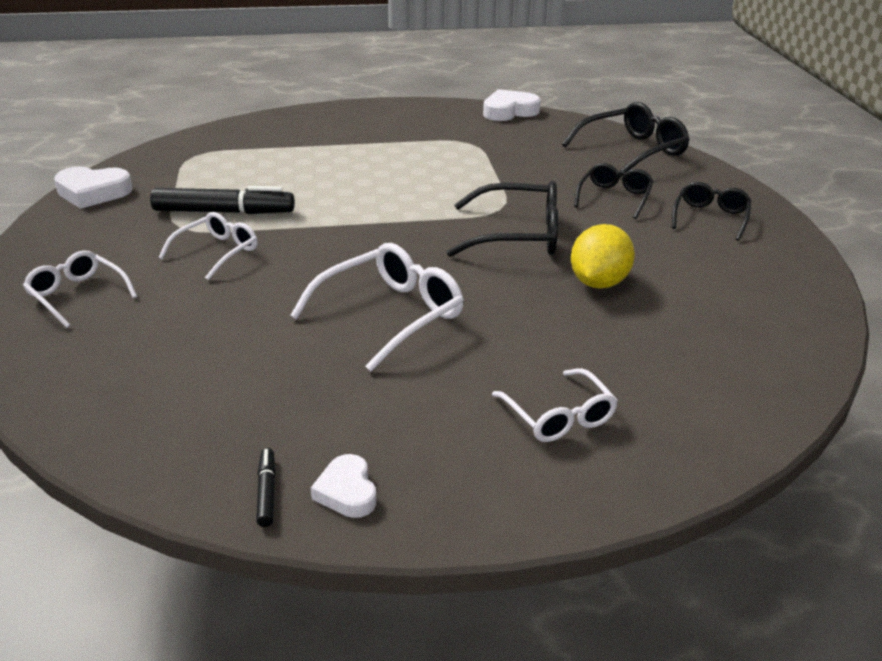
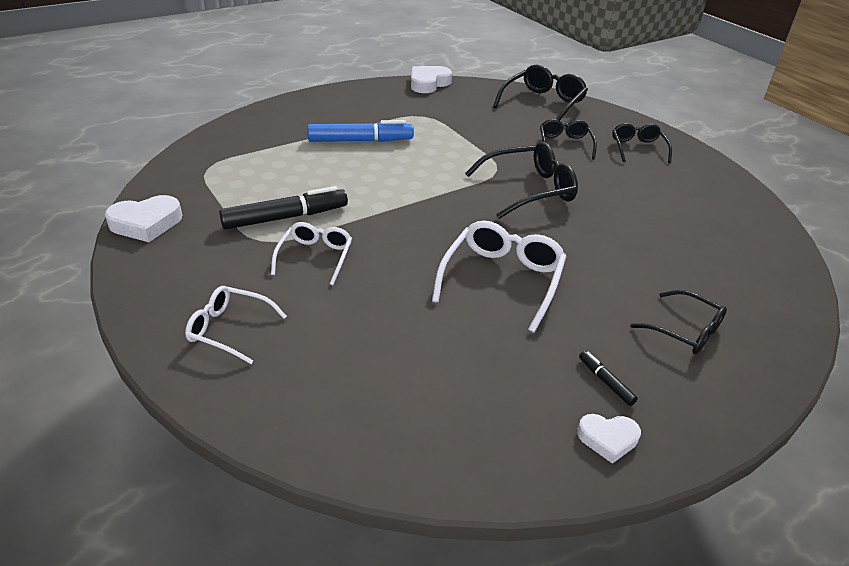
camera: 25 degrees left, 5 degrees up
black marker [256,448,276,527] -> black marker moved to [579,351,638,406]
white heart [311,454,376,518] -> white heart turned 45 degrees counterclockwise [577,414,641,464]
white glasses [492,368,618,442] -> black glasses [631,290,727,354]
yellow lemon [571,224,635,289] -> none
none -> blue marker [307,120,414,142]

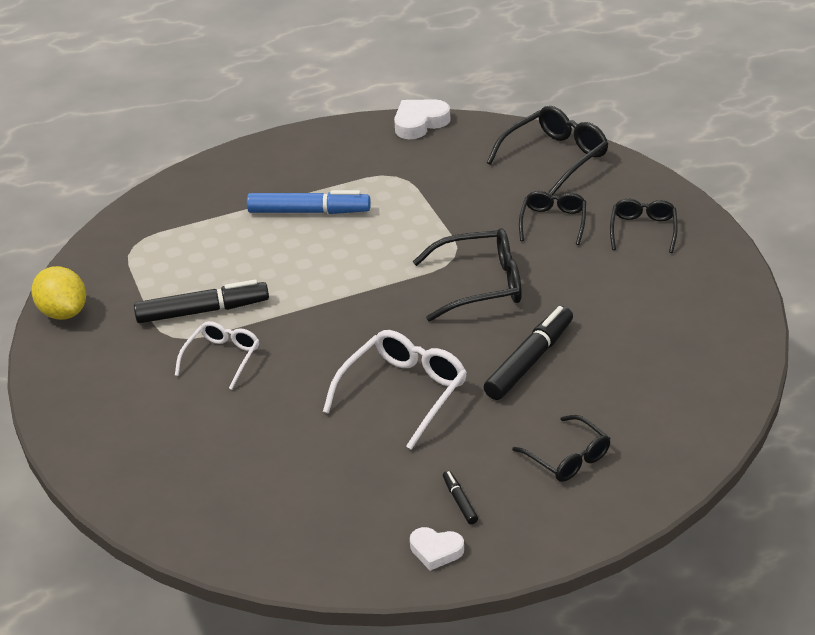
camera: 15 degrees right, 0 degrees up
white heart [105,195,182,242] -> yellow lemon [32,266,86,320]
white glasses [185,286,287,364] -> none
none -> black marker [484,306,573,400]

